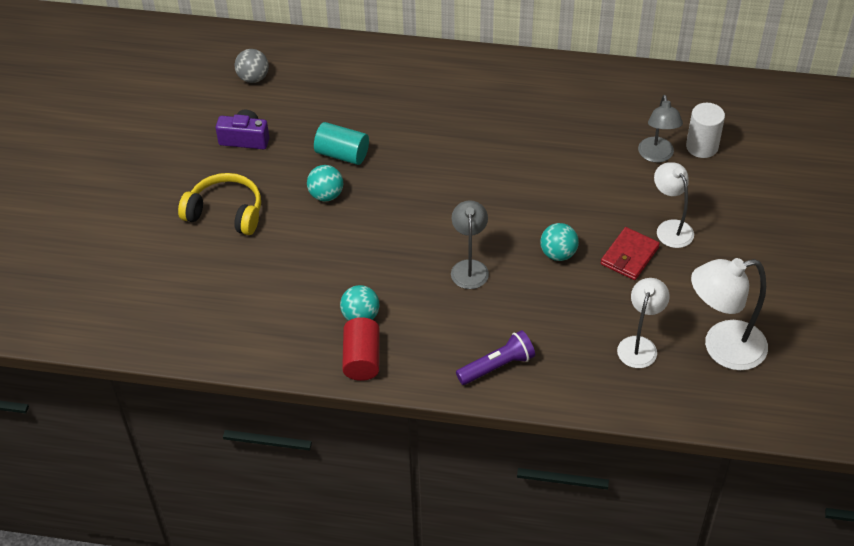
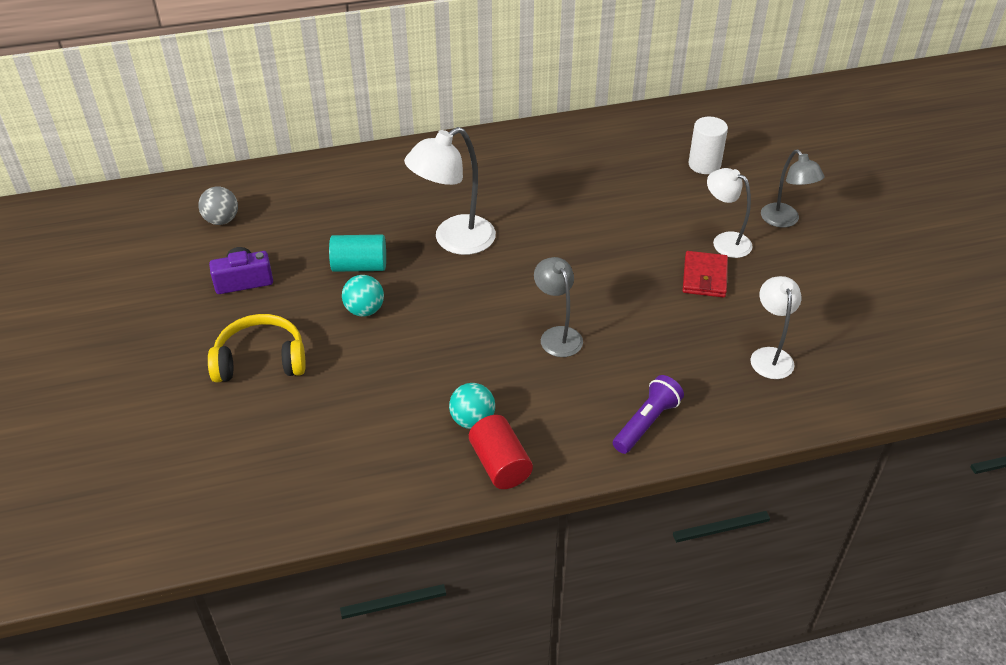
camera: 25 degrees left, 5 degrees down
turquoise ball [540,223,579,261] -> none
grey lamp [638,95,683,163] -> grey lamp moved to [761,150,825,228]
white lamp [691,258,768,370] -> white lamp moved to [404,127,496,255]

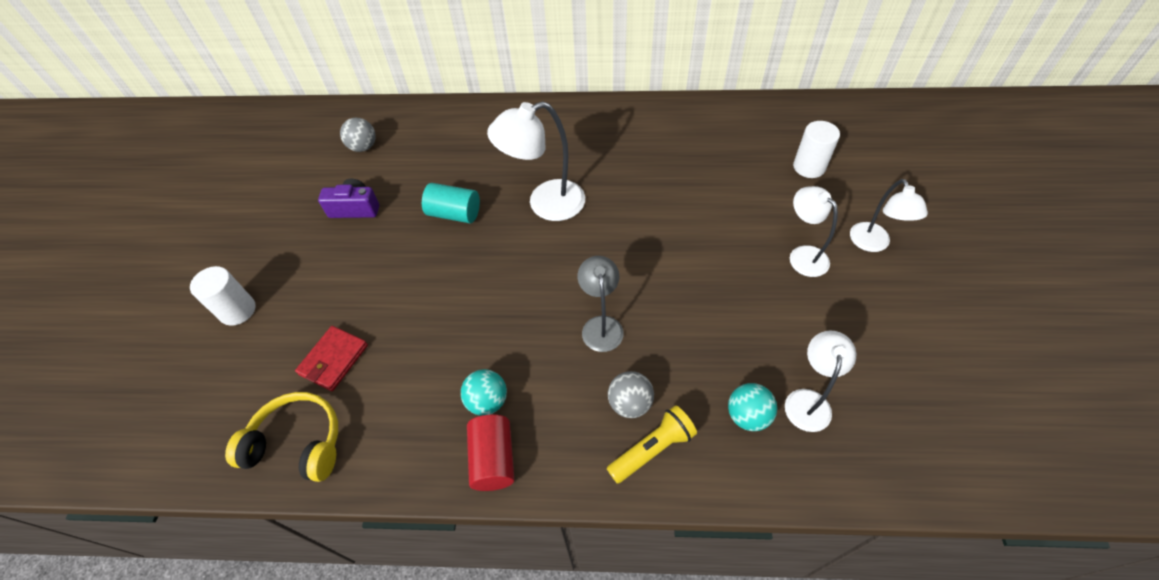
camera: 20 degrees right, 10 degrees up
yellow headphones [208,314,306,383] -> yellow headphones moved to [225,392,338,482]
turquoise ball [342,275,384,317] -> turquoise ball moved to [728,383,777,431]
purple flashlight [613,375,684,454] -> yellow flashlight [607,405,697,484]
red wallet [683,251,728,298] -> red wallet moved to [295,326,368,391]
grey lamp [761,150,825,228] -> white lamp [850,179,928,252]
none -> white cylinder [190,266,256,326]
none -> grey ball [608,371,654,418]

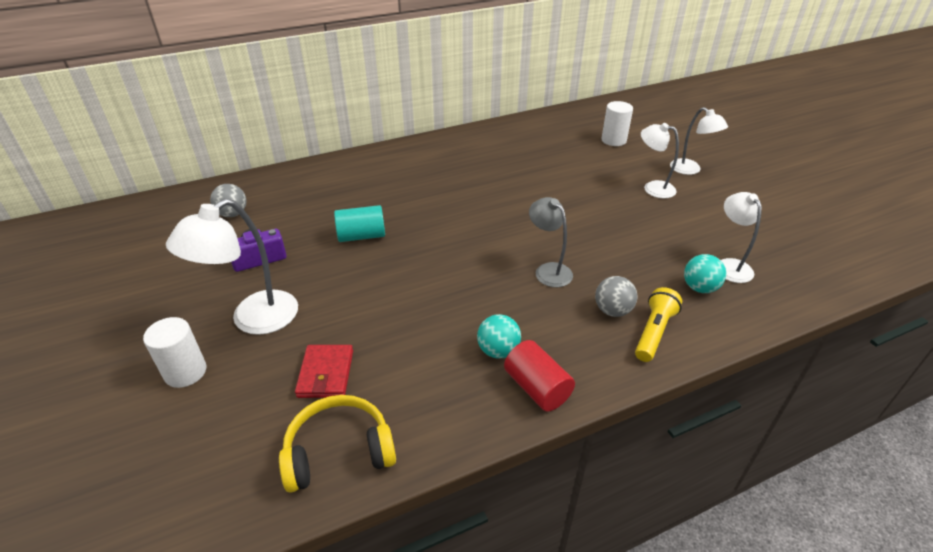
camera: 30 degrees left, 15 degrees down
white lamp [487,101,585,221] -> white lamp moved to [166,199,298,335]

